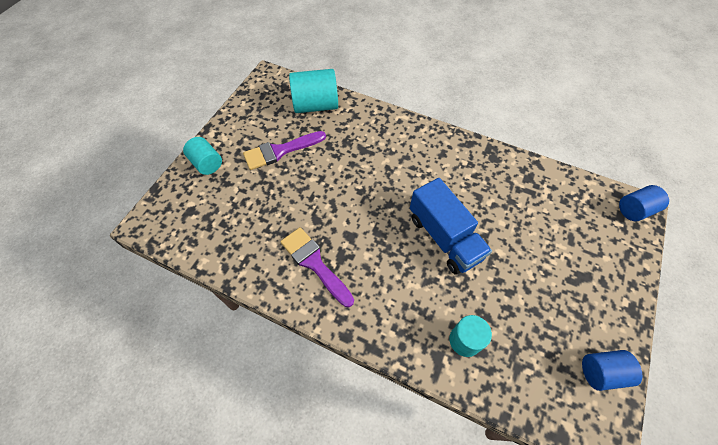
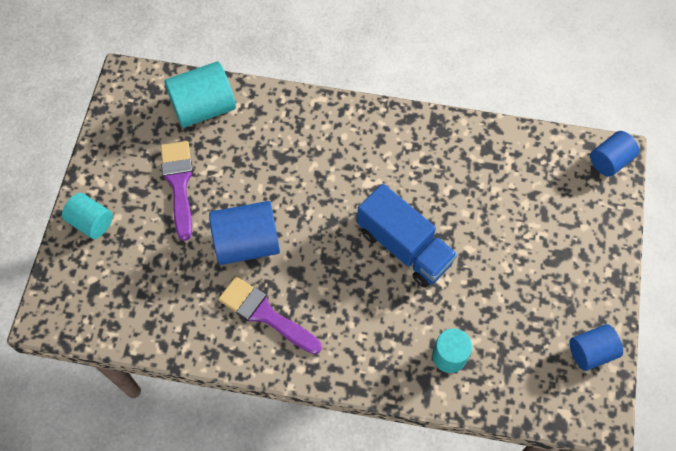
camera: 15 degrees left, 5 degrees up
purple brush [243,131,326,170] -> purple brush turned 120 degrees clockwise [160,141,193,241]
none -> blue cylinder [209,201,280,265]

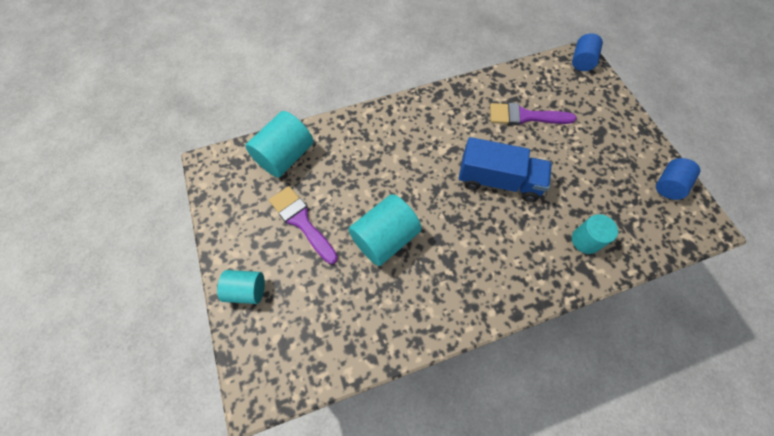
camera: 30 degrees left, 0 degrees up
blue cylinder [209,201,280,265] -> turquoise cylinder [348,194,422,266]
purple brush [218,276,322,354] -> purple brush moved to [490,103,577,125]

